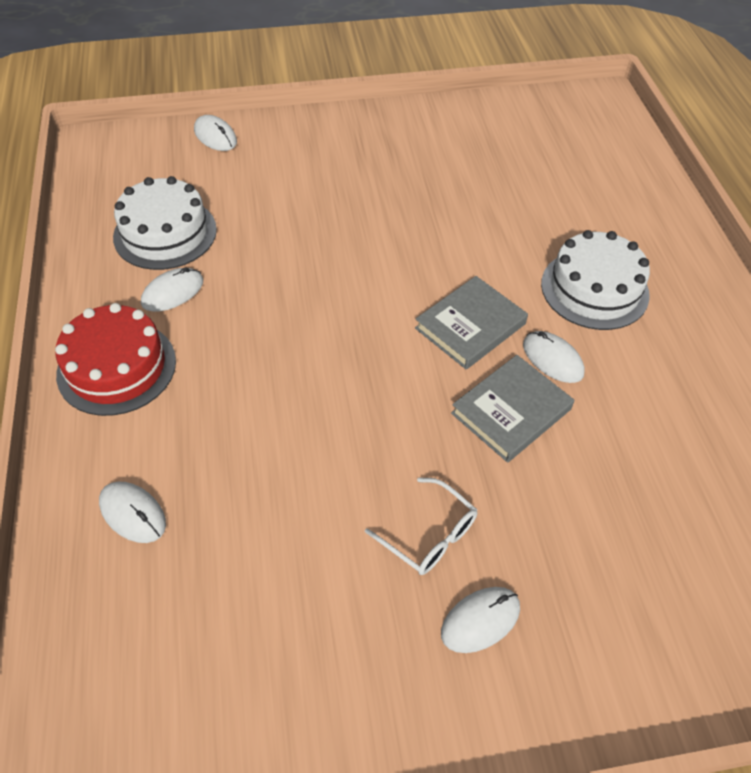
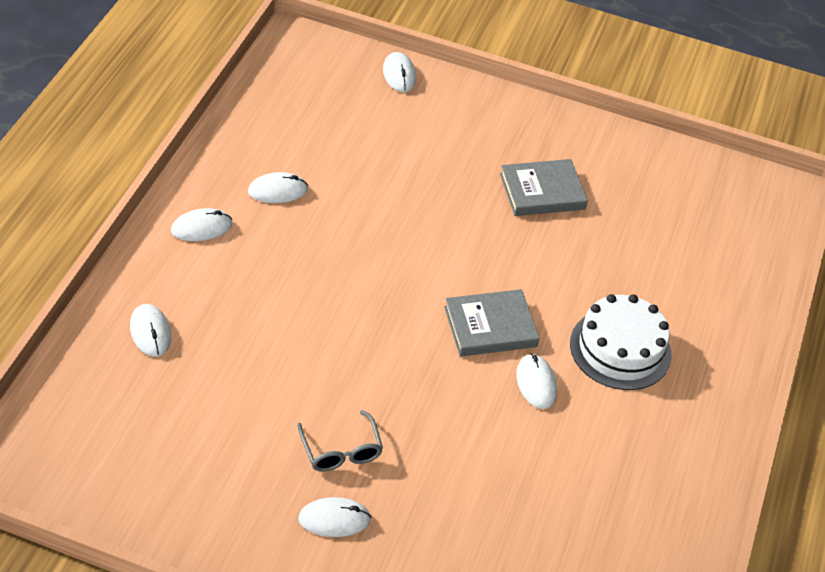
camera: 25 degrees right, 5 degrees down
red cake [55,303,176,416] -> white mouse [171,208,232,241]
white cake [113,176,217,270] -> none
white glasses [365,477,477,575] -> grey glasses [297,410,383,472]
grey book [451,355,574,463] -> grey book moved to [500,159,588,216]

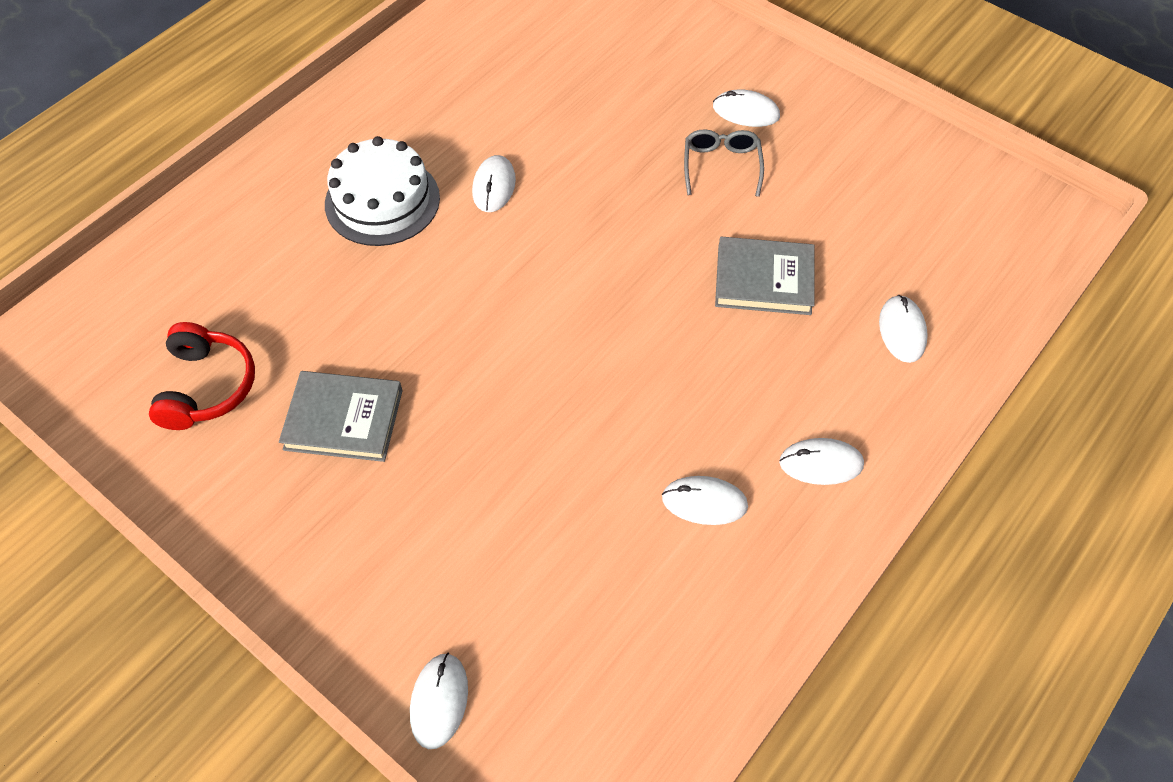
camera: 155 degrees left, 10 degrees up
grey book [444,289,539,357] -> grey book moved to [715,237,815,315]
none -> red headphones [149,322,255,430]

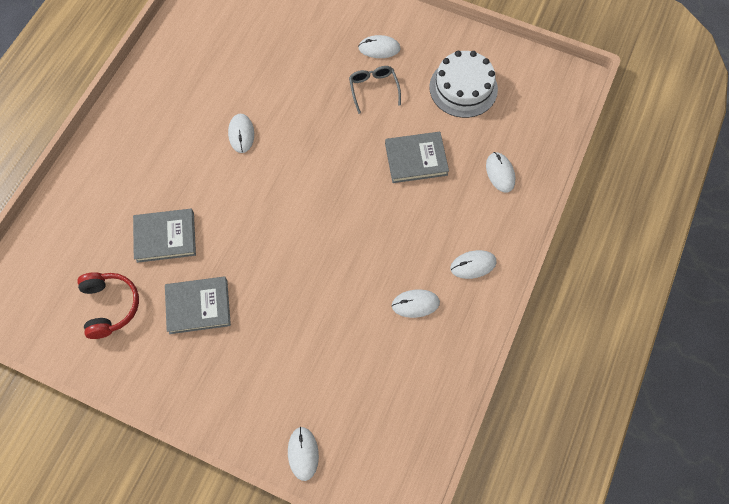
camera: 15 degrees left, 10 degrees up
white cake [325,136,440,246] -> white cake moved to [429,51,498,118]
none -> grey book [133,209,196,263]

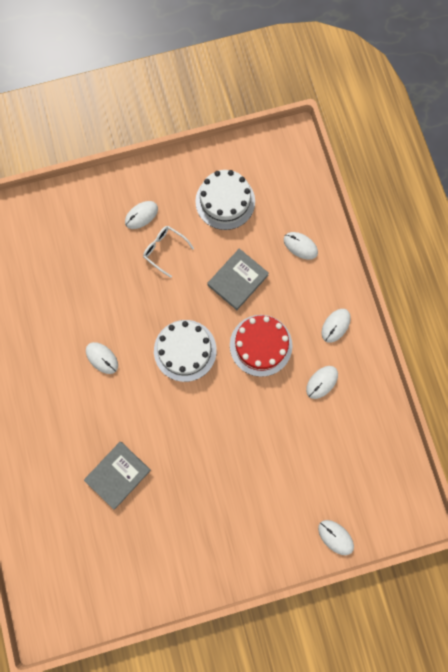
camera: 40 degrees left, 10 degrees up
red headphones [77,272,139,339] -> none
grey book [165,276,231,334] -> none
grey glasses [349,66,401,114] -> white glasses [143,226,194,278]
none -> white cake [154,320,217,382]
none -> red cake [230,315,293,377]

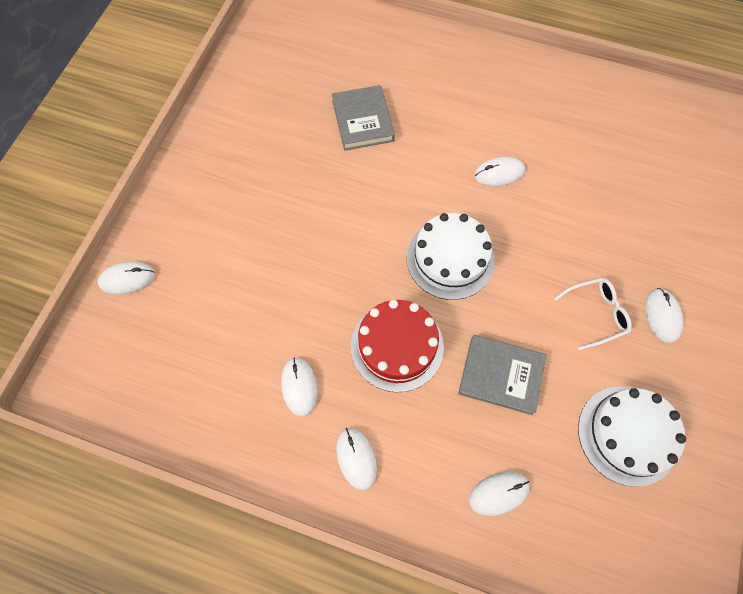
camera: 125 degrees right, 10 degrees down
grey book [207,248,269,310] -> grey book turned 60 degrees counterclockwise [458,335,547,415]

